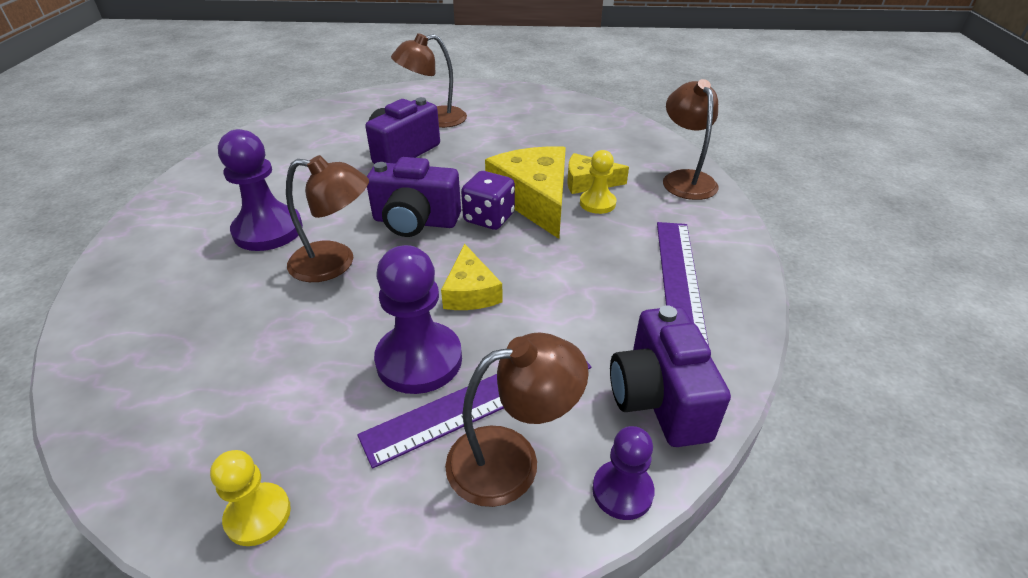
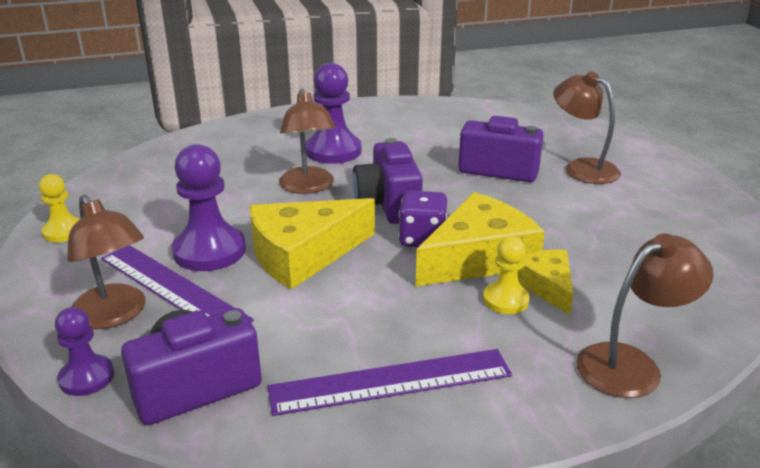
camera: 70 degrees right, 10 degrees down
yellow cheese [441,244,503,310] -> yellow cheese [249,198,375,289], size x1.77

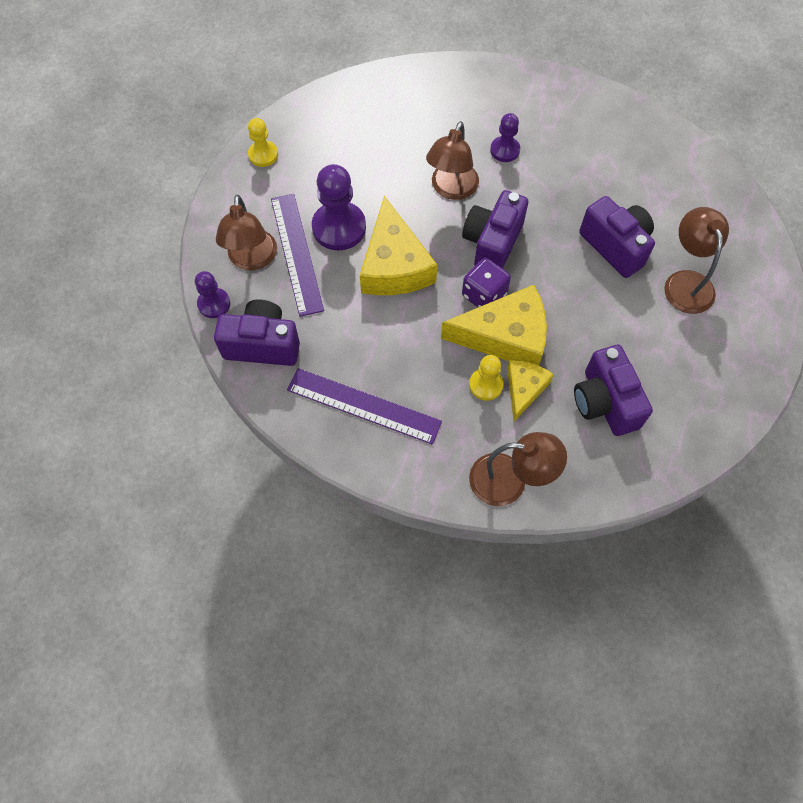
camera: 35 degrees right, 35 degrees up
yellow cheese [249,198,375,289] -> yellow cheese turned 105 degrees counterclockwise [360,196,437,295]
purple pawn [305,63,361,164] -> purple pawn [490,113,520,162], size x0.58
none -> purple camera [574,345,653,436]

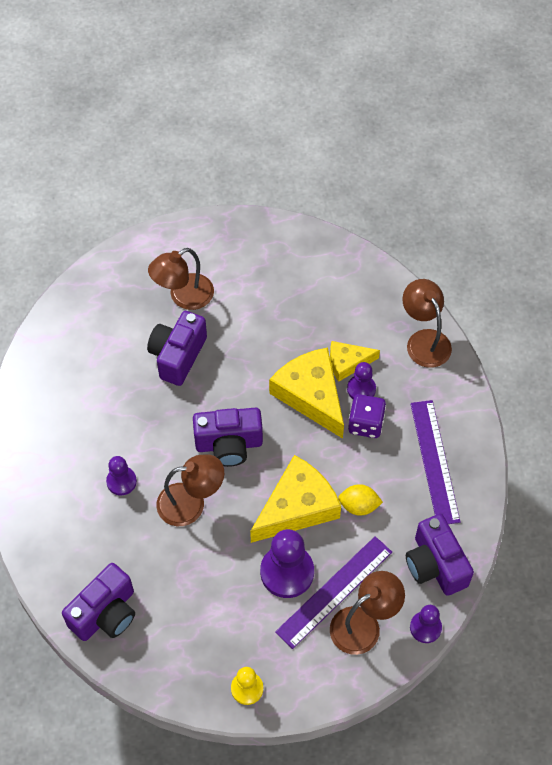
camera: 120 degrees left, 5 degrees down
purple dice [462,258,511,307] -> purple dice moved to [348,394,386,438]
yellow pawn [469,355,504,401] -> purple pawn [347,362,376,399]
purple camera [574,345,653,436] -> purple camera moved to [62,563,135,641]
none -> yellow lemon [338,484,383,516]

